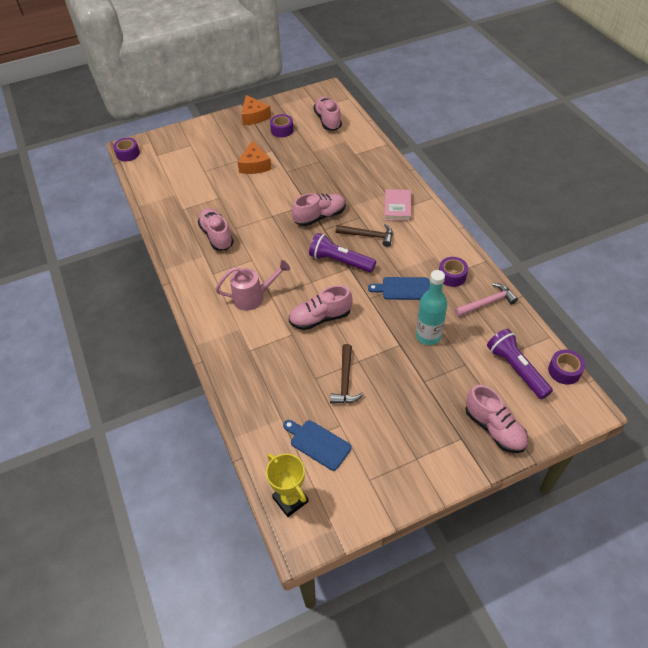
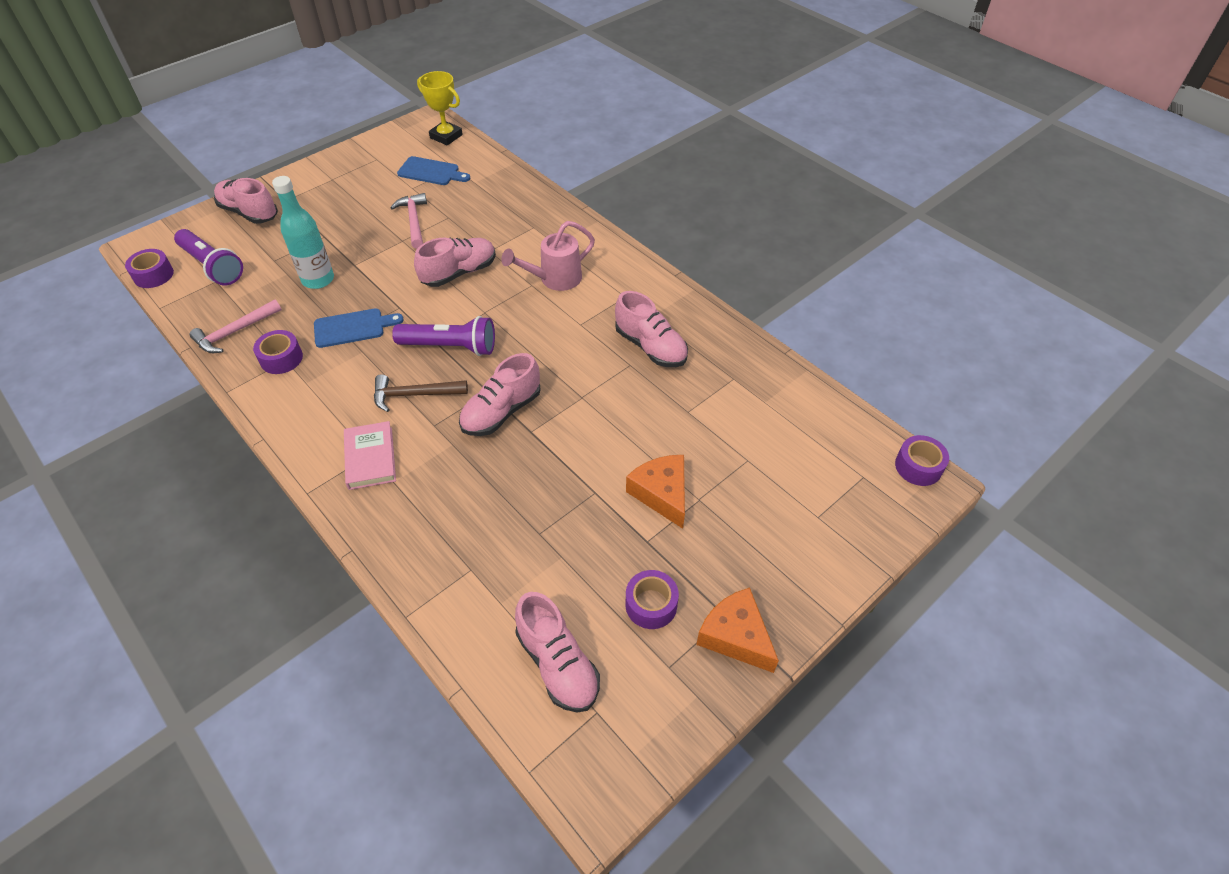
camera: 160 degrees right, 0 degrees up
brown hammer [330,344,364,404] -> pink hammer [390,193,427,249]

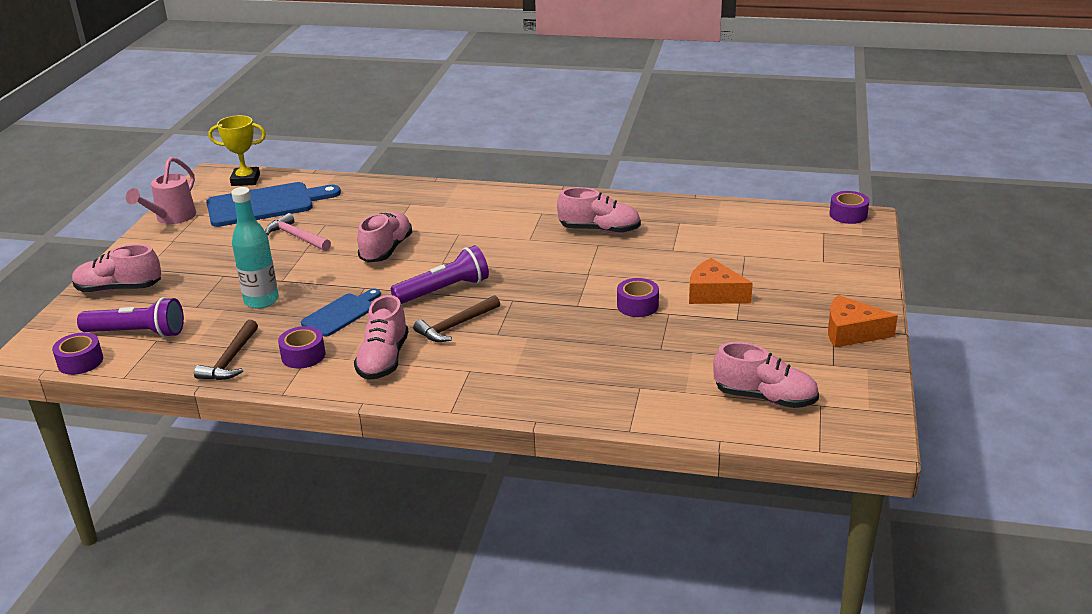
camera: 35 degrees left, 20 degrees down
pink hammer [190,299,282,353] -> brown hammer [194,320,258,380]
pink book [344,421,396,490] -> none
blue cutting board [397,156,470,185] -> blue cutting board [206,182,341,227], size x1.72
pink shoe [459,353,541,436] -> pink shoe moved to [354,295,408,380]
pink watering can [501,221,595,291] -> pink watering can moved to [126,157,196,224]
purple tape [626,570,679,629] -> purple tape moved to [617,278,659,317]

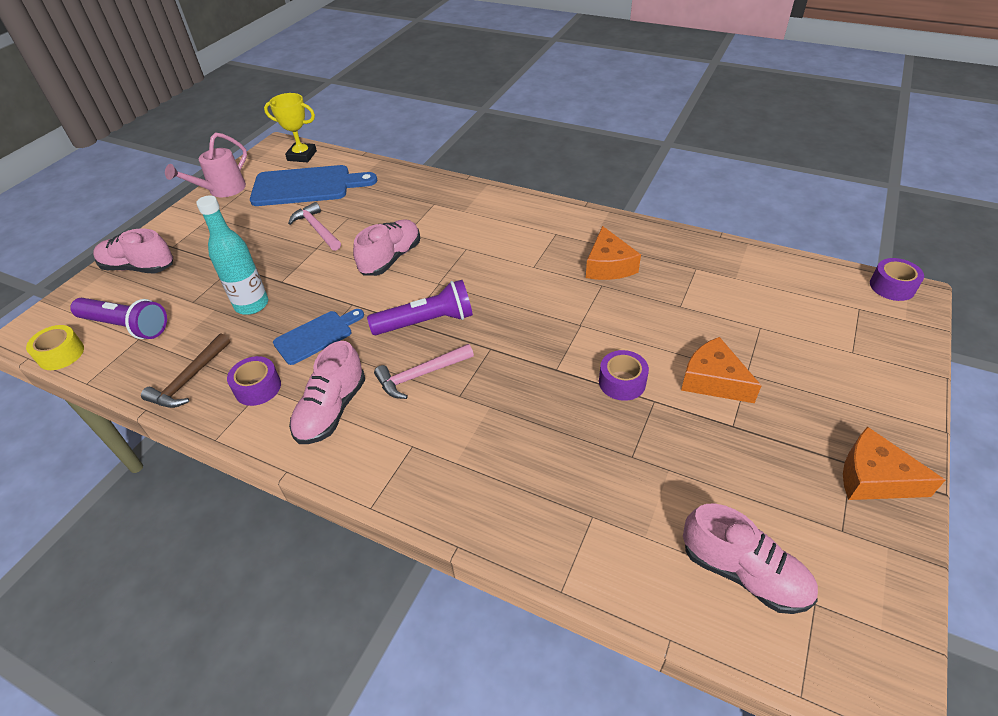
camera: 15 degrees right, 15 degrees up
purple tape [52,332,103,375] -> yellow tape [26,325,84,370]
brown hammer [413,295,500,342] -> pink hammer [374,344,474,399]
pink shoe [557,187,641,234] -> orange cheese [586,226,641,280]

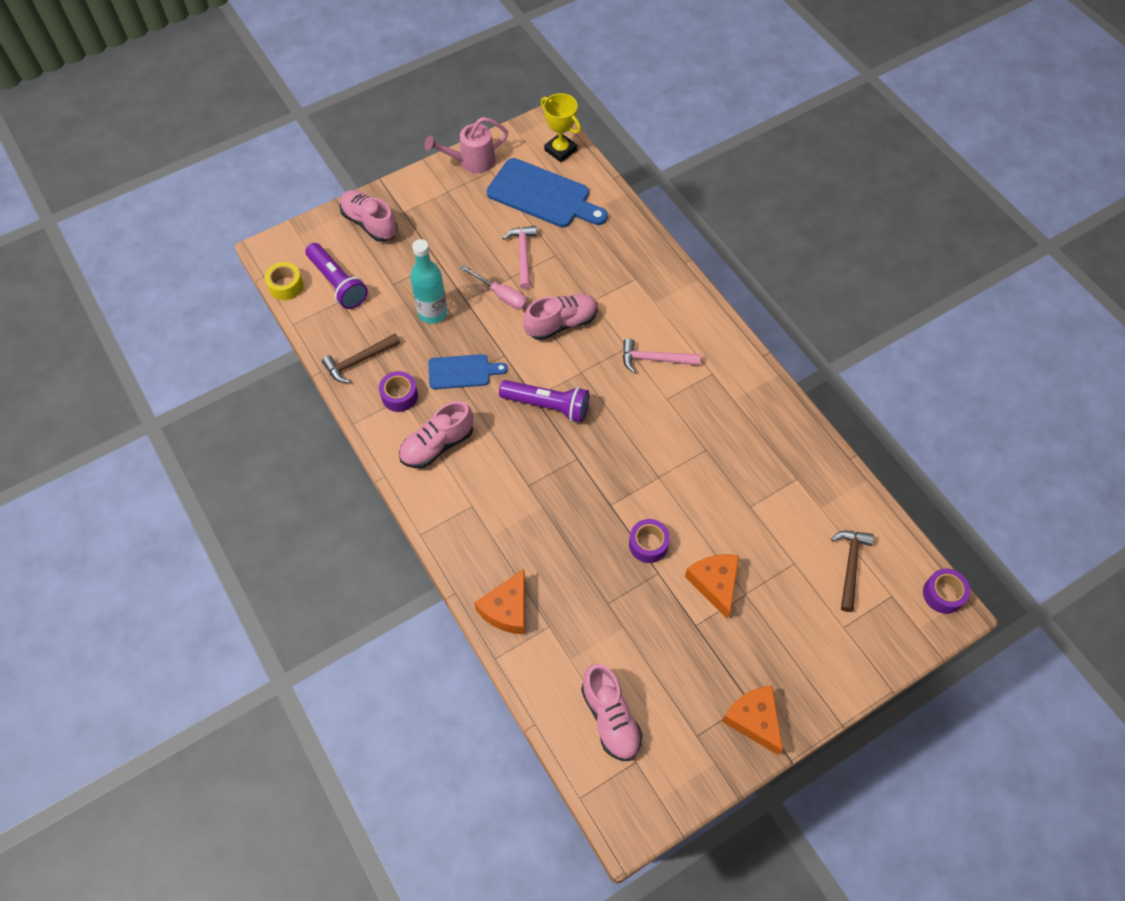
camera: 30 degrees right, 15 degrees up
pink hammer [374,344,474,399] -> pink hammer moved to [623,338,701,373]
orange cheese [586,226,641,280] -> orange cheese moved to [474,569,525,634]
none -> pink screwdriver [460,265,527,310]
none -> brown hammer [831,531,874,612]

